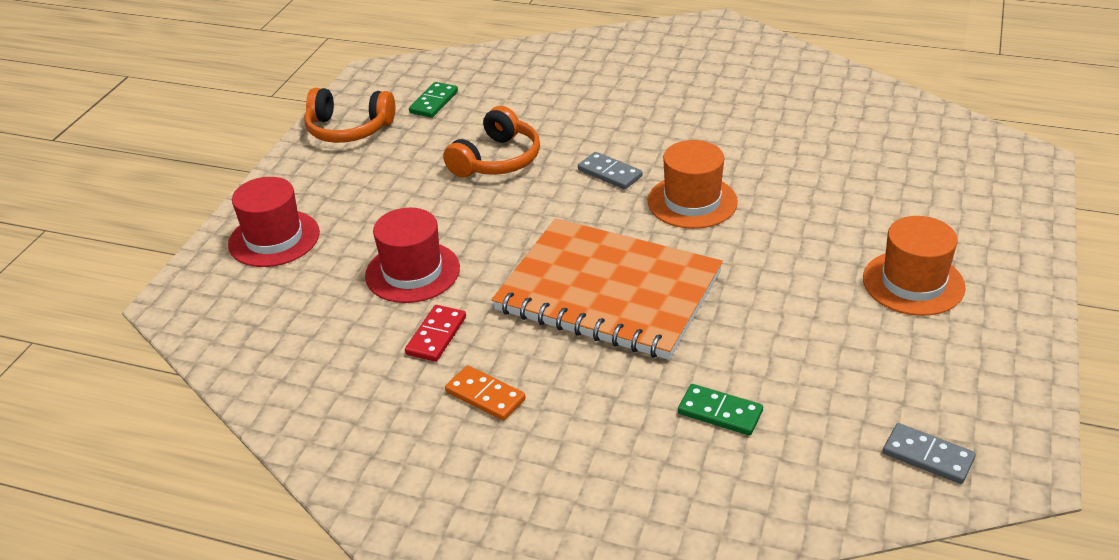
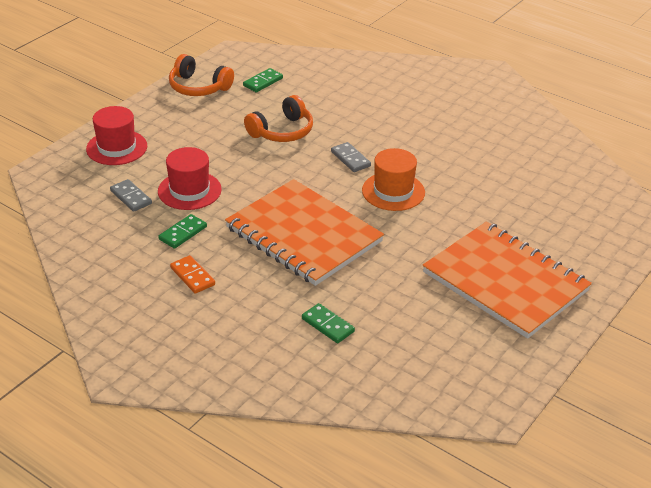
camera: 15 degrees right, 0 degrees up
red domino [405,305,466,362] -> green domino [158,214,207,249]
orange hat [863,216,966,316] -> orange notebook [423,221,592,339]
grey domino [883,423,976,484] -> grey domino moved to [110,179,152,212]

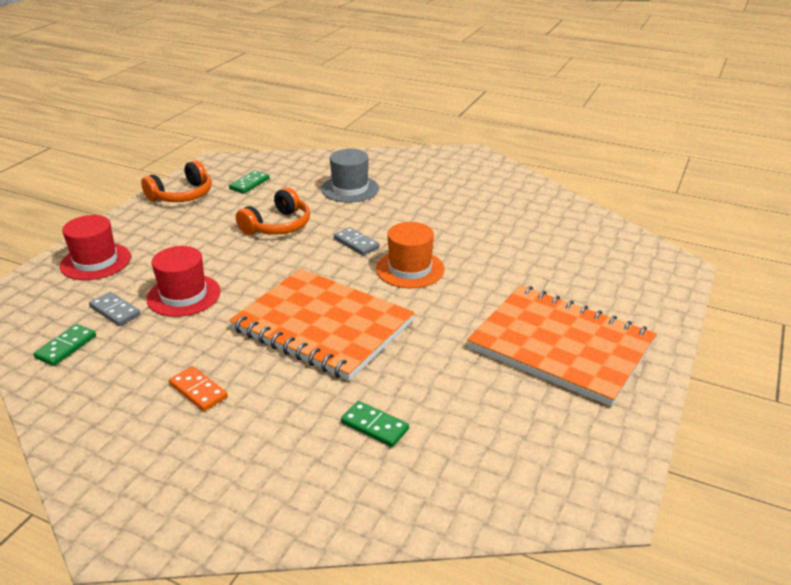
camera: 10 degrees left, 5 degrees down
green domino [158,214,207,249] -> green domino moved to [33,324,96,366]
orange headphones [169,54,234,96] -> orange headphones turned 60 degrees counterclockwise [141,160,212,202]
none -> grey hat [321,149,379,203]

